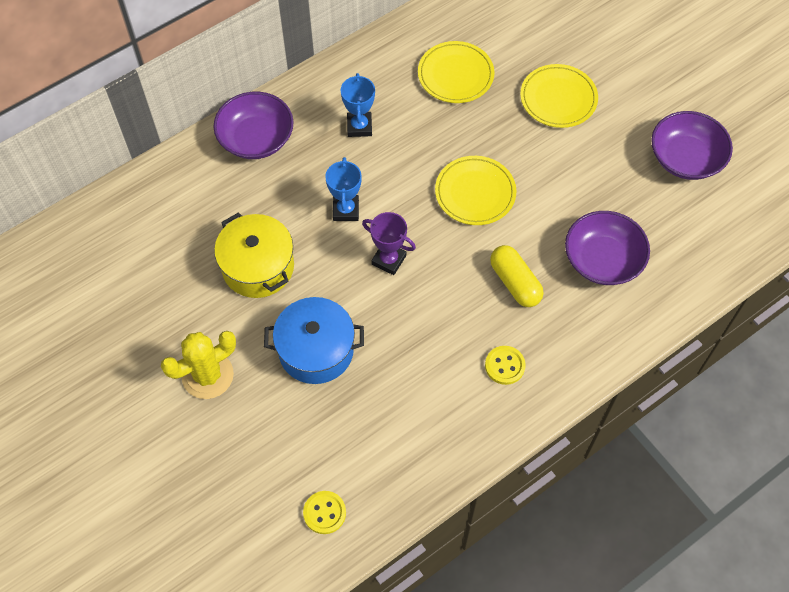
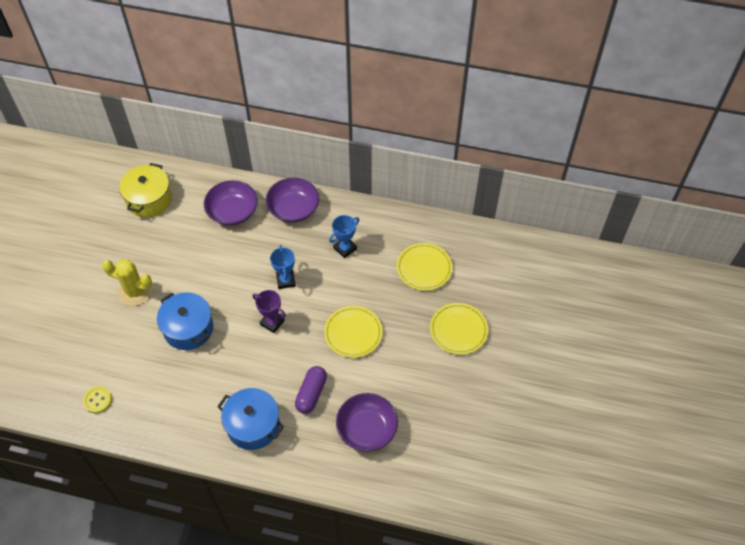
camera: 50 degrees right, 5 degrees down
yellow pot [214,212,294,298] -> yellow pot moved to [119,163,172,217]
blue trophy [325,157,362,221] -> blue trophy turned 60 degrees counterclockwise [270,245,296,289]
purple trophy [362,212,416,275] -> purple trophy turned 45 degrees counterclockwise [252,290,286,333]
yellow button [485,346,526,385] -> blue pot [217,388,284,450]
yellow capsule [490,245,544,307] -> purple capsule [295,366,327,414]
purple bowl [651,111,733,180] -> purple bowl moved to [204,180,258,226]

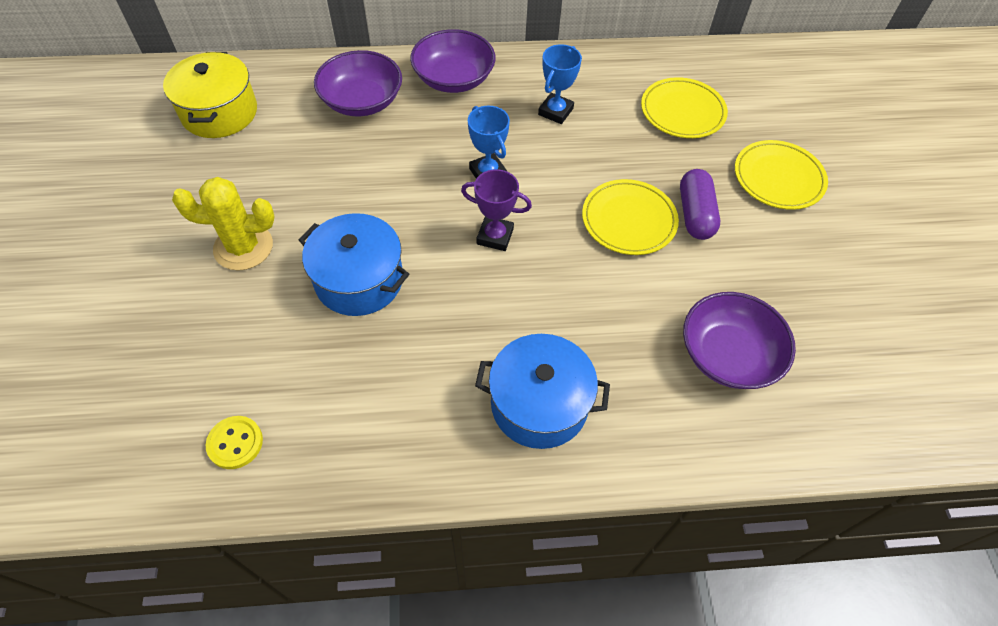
camera: 20 degrees left, 0 degrees up
purple capsule [295,366,327,414] -> purple capsule moved to [680,169,720,240]

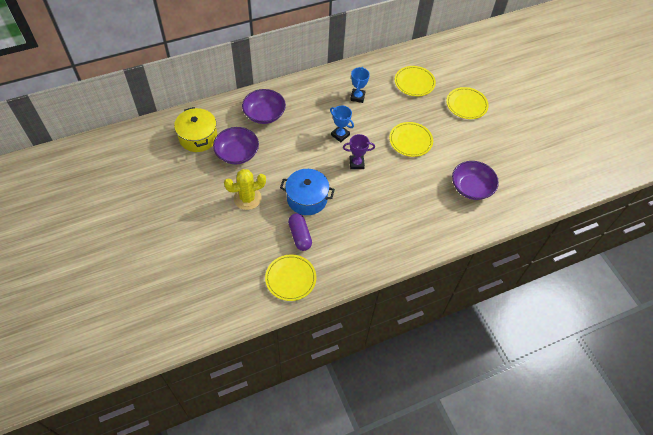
camera: 20 degrees left, 0 degrees up
yellow button [206,416,263,469] -> yellow plate [265,255,316,301]
purple bowl [410,29,496,93] -> purple bowl moved to [213,127,259,164]
blue pot [475,334,610,449] -> none
purple capsule [680,169,720,240] -> purple capsule moved to [288,213,312,251]

